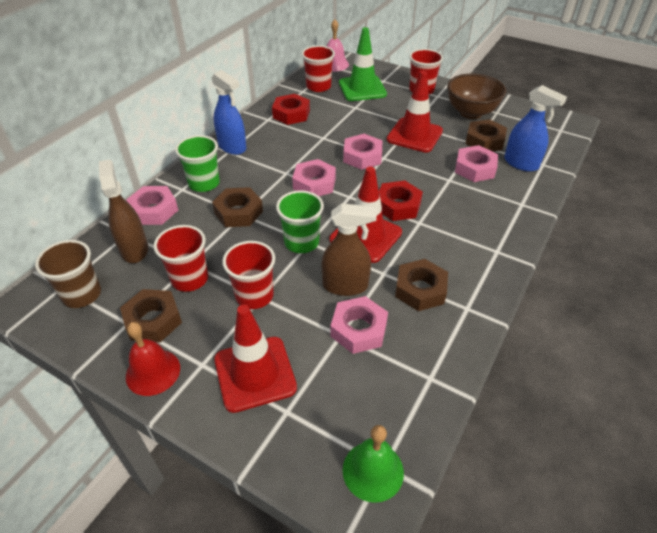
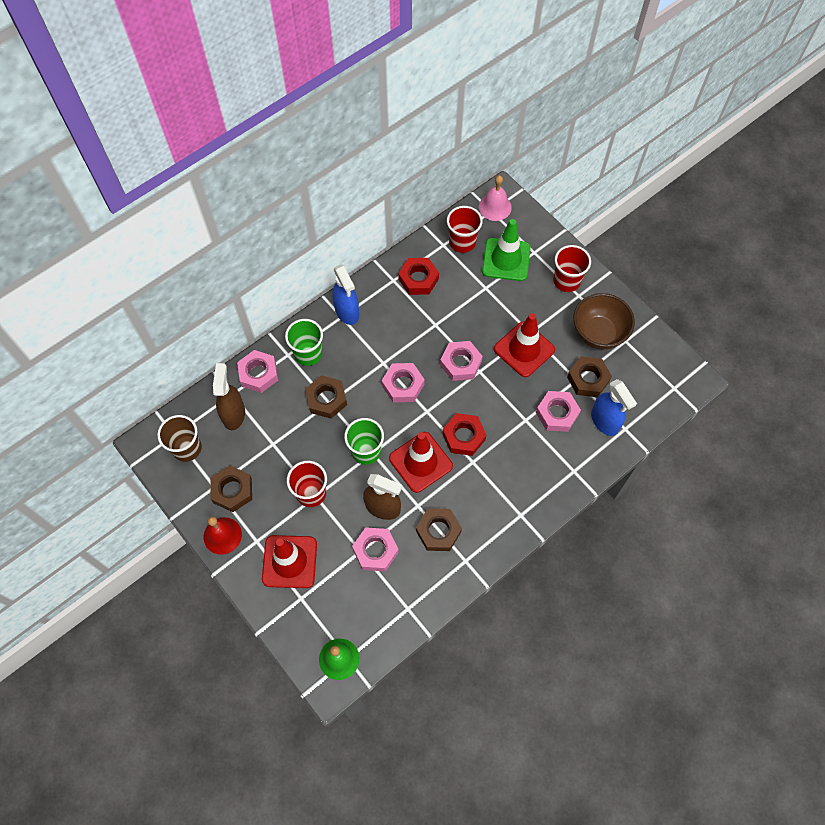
camera: 20 degrees right, 20 degrees up
red cup [153,225,208,292] -> none

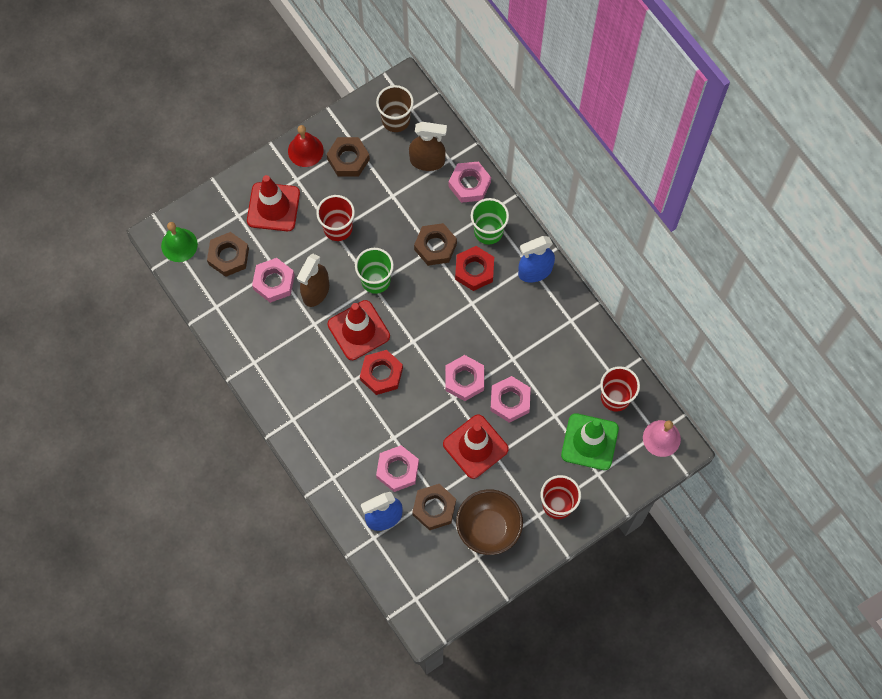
camera: 95 degrees right, 5 degrees up
pink nut [382,363,425,403] -> pink nut moved to [490,376,531,423]
red nut [398,258,439,295] -> red nut moved to [455,246,494,291]
brown nut [416,509,462,551] -> brown nut moved to [207,232,249,277]

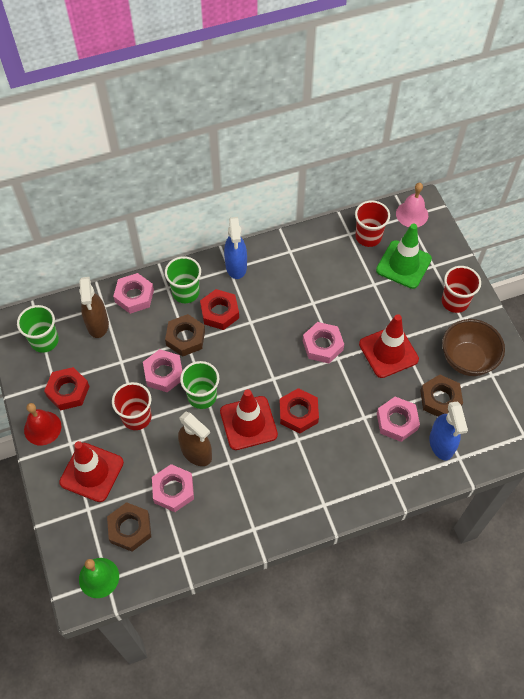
camera: 75 degrees left, 10 degrees down
brown nut [327,137,370,176] -> red nut [44,367,90,410]
brown cup [376,85,414,132] -> green cup [17,305,59,353]
brown spray bottle [409,122,447,171] -> brown spray bottle turned 150 degrees clockwise [79,277,109,338]
pink nut [490,376,531,423] -> pink nut moved to [143,349,182,392]

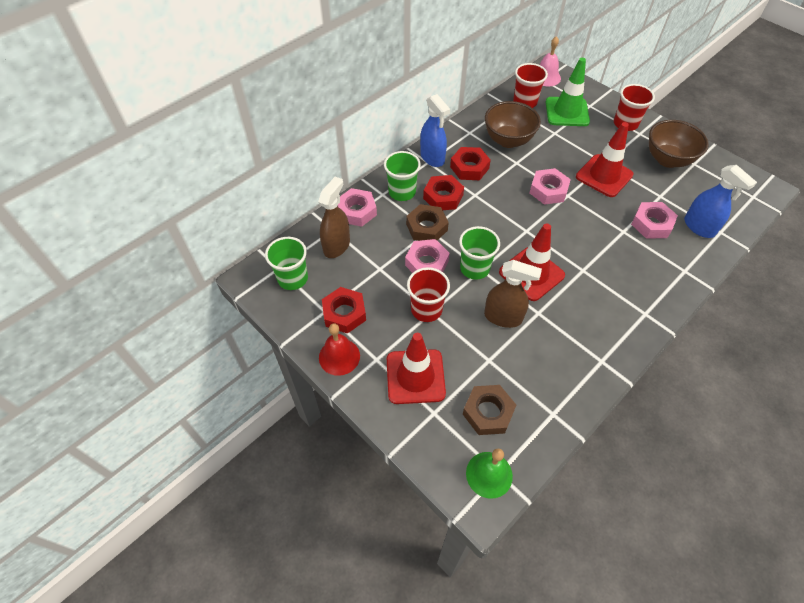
camera: 25 degrees left, 5 degrees down
brown spray bottle [79,277,109,338] -> brown spray bottle turned 120 degrees counterclockwise [318,177,350,258]
pink nut [152,464,194,512] -> none
red nut [279,388,319,434] -> red nut moved to [450,147,491,180]
brown nut [420,374,463,417] -> none
none -> brown bowl [485,101,541,148]

